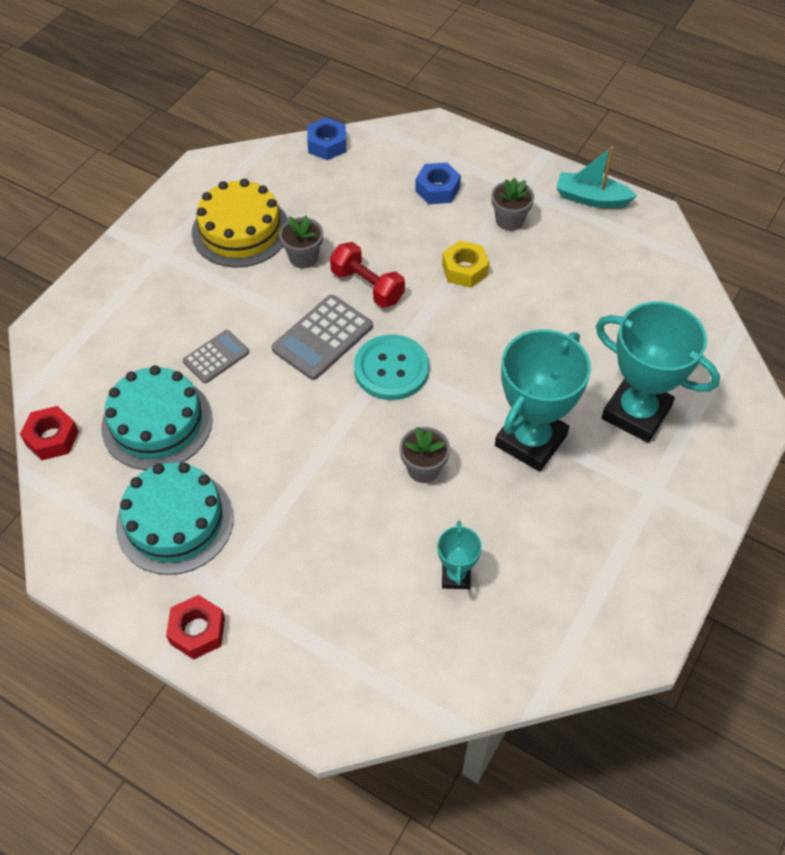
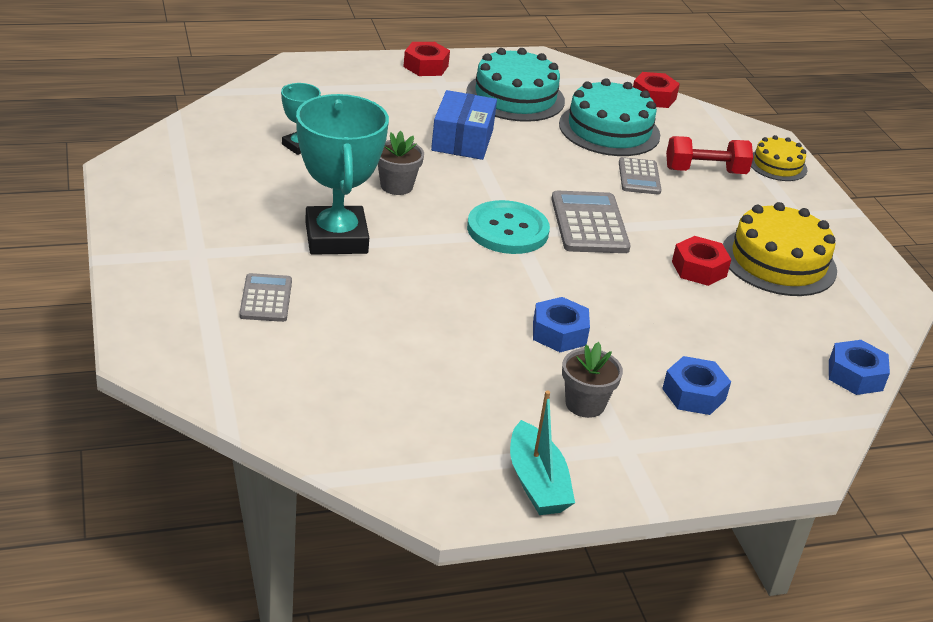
camera: 130 degrees right, 20 degrees down
grey flower pot [279,215,323,268] -> red nut [672,236,732,286]
red dumbbell [330,242,405,308] -> red dumbbell moved to [666,136,753,174]
yellow nut [442,240,489,288] -> blue nut [533,297,590,352]
turquoise boat [556,146,637,208] -> turquoise boat turned 105 degrees clockwise [510,390,575,515]
turquoise trophy [596,301,720,443] -> grey calculator [239,273,292,322]
none -> blue box [431,90,497,160]
none -> yellow cake [751,135,807,181]

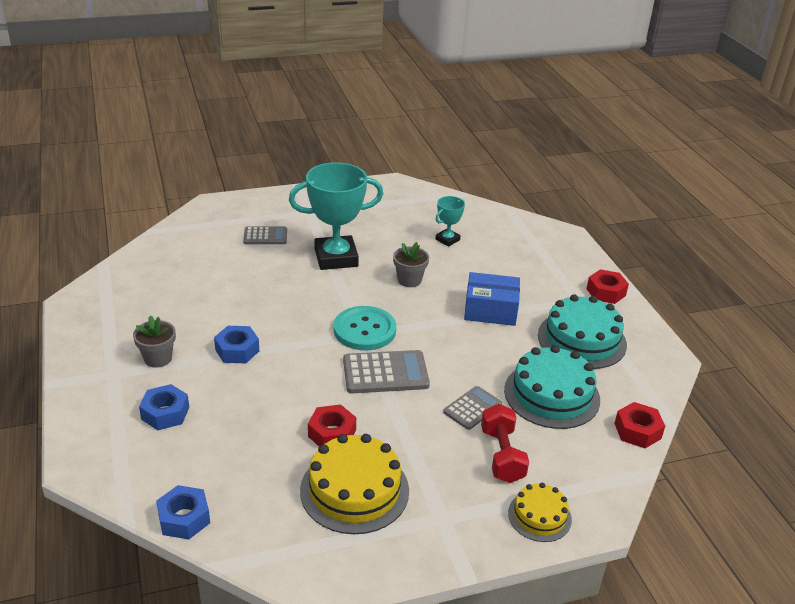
camera: 90 degrees right, 0 degrees up
turquoise boat [510,390,575,515] -> none
grey calculator [619,157,661,195] -> grey calculator turned 135 degrees clockwise [443,386,502,430]

